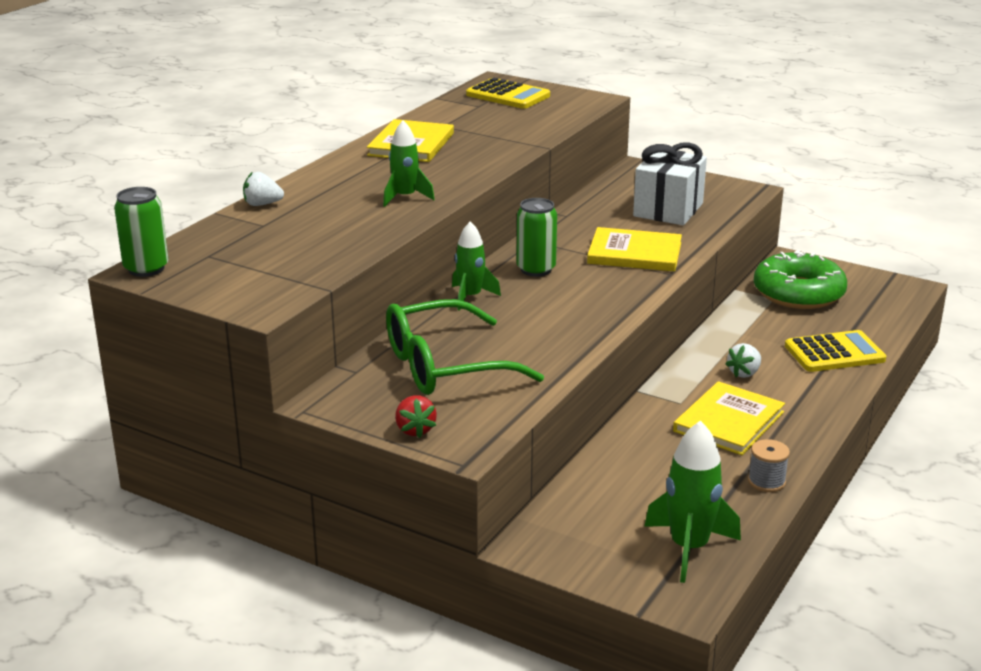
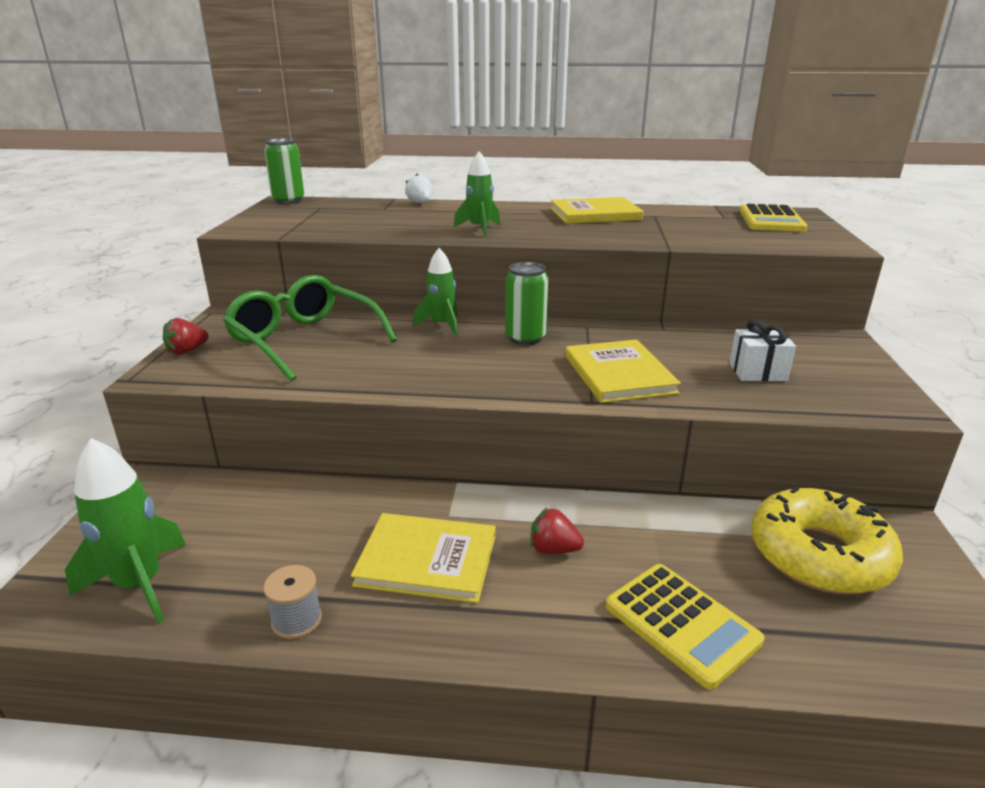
camera: 65 degrees right, 0 degrees up
white gift [633,142,707,225] -> white gift [729,319,796,381], size x0.59
white strawberry [725,343,761,378] -> red strawberry [531,507,584,554]
green donut [753,250,847,309] -> yellow donut [751,487,903,594]

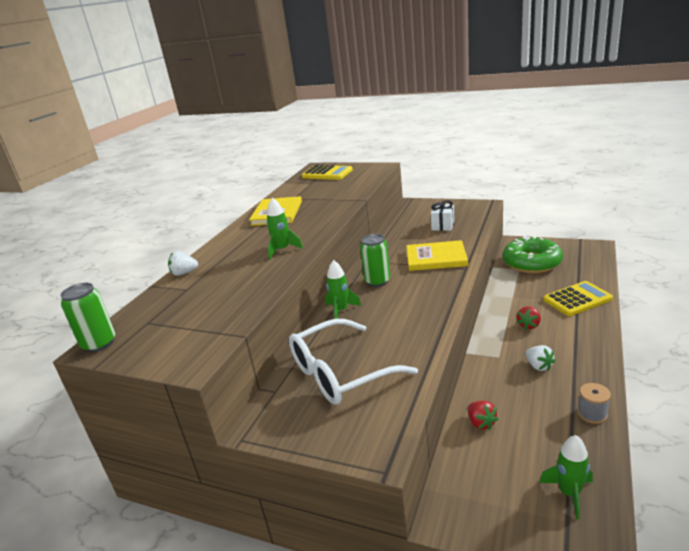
camera: 70 degrees left, 0 degrees up
green rocket [65,438,186,623] -> green rocket [539,435,593,519], size x0.67
red strawberry [163,318,209,355] -> red strawberry moved to [468,401,498,430]
green glasses [223,275,397,381] -> white glasses [289,319,418,405]
yellow book [351,513,496,603] -> white strawberry [526,345,555,371]
yellow donut [751,487,903,594] -> green donut [503,236,563,273]

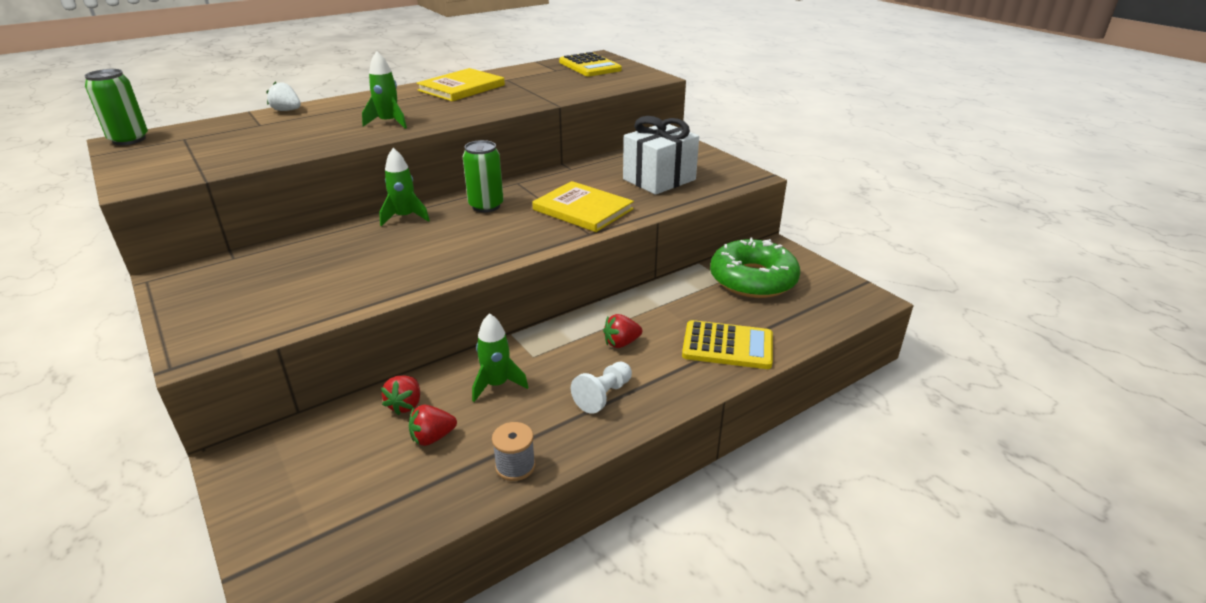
camera: 30 degrees right, 5 degrees up
white glasses [289,319,418,405] -> none
white gift [431,200,454,231] -> white gift [623,116,699,195], size x1.69
white strawberry [526,345,555,371] -> none
green rocket [539,435,593,519] -> green rocket moved to [472,313,529,402]
none -> red strawberry [409,405,457,446]
none -> white pawn [571,362,632,414]

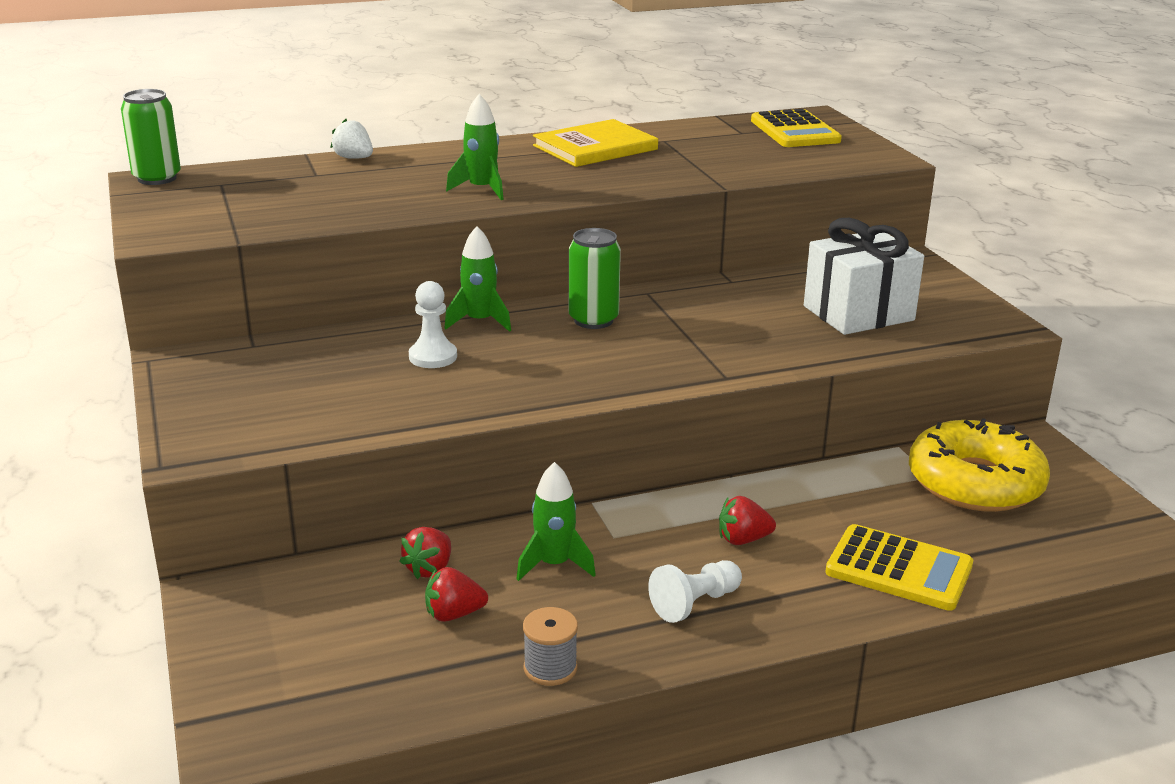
camera: 15 degrees right, 5 degrees down
yellow book [532,181,634,232] -> none
green donut [710,237,800,298] -> yellow donut [909,418,1050,512]
none -> white pawn [409,281,457,368]

